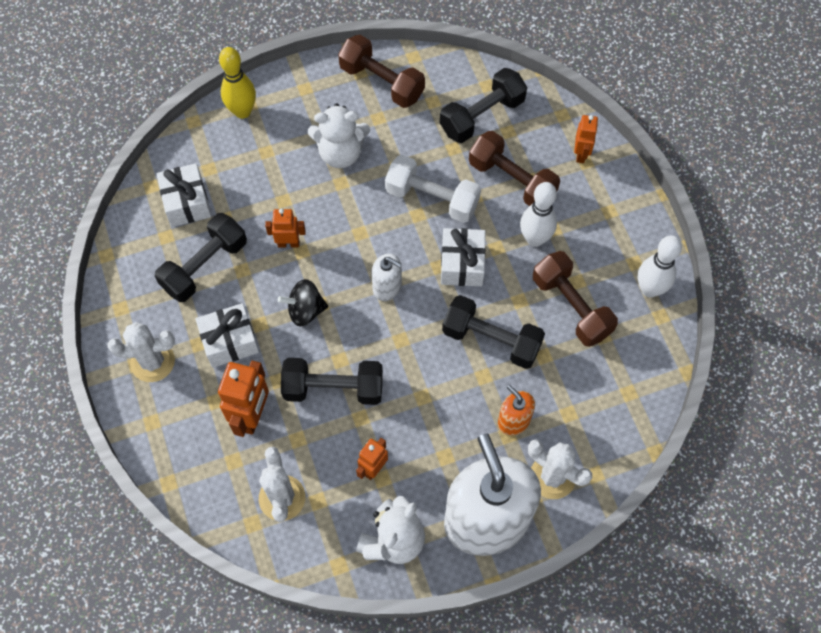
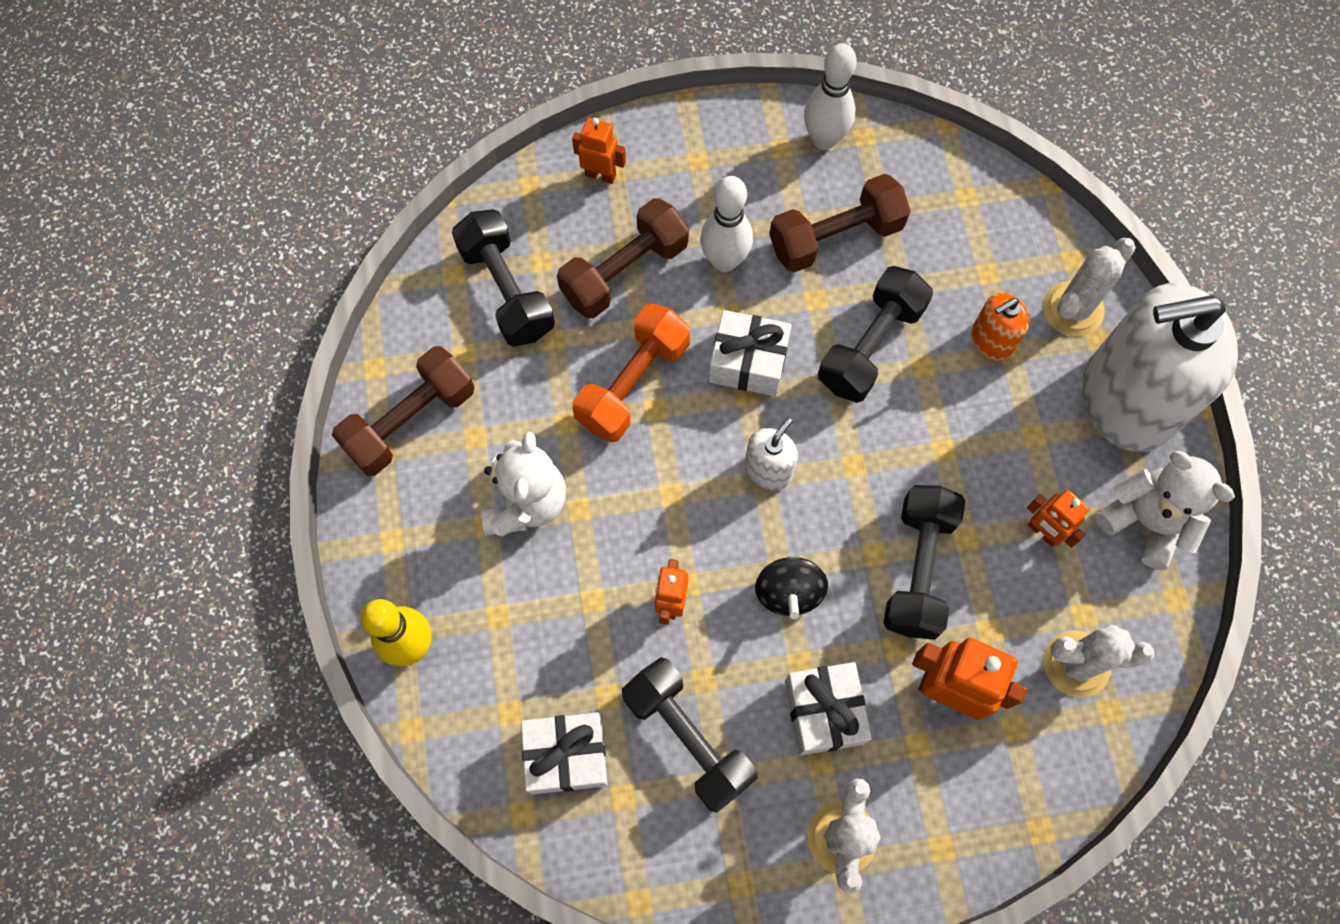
camera: 80 degrees left, 5 degrees up
white dumbbell [385,155,481,223] -> orange dumbbell [573,303,690,442]

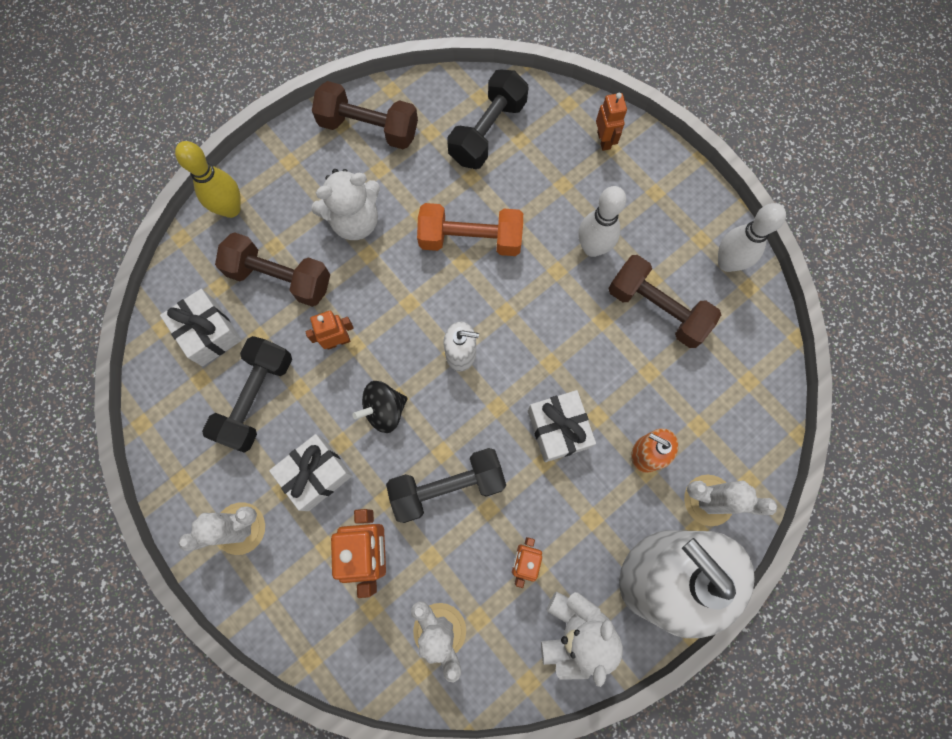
camera: 60 degrees right, 5 degrees up
brown dumbbell [557,198,689,318] -> brown dumbbell moved to [215,232,330,307]
white gift [709,310,792,396] -> white gift moved to [528,390,596,462]
black dumbbell [818,266,933,403] -> none

